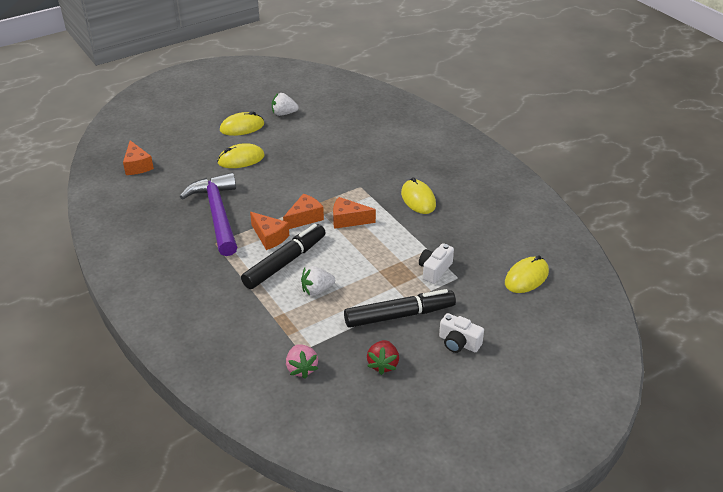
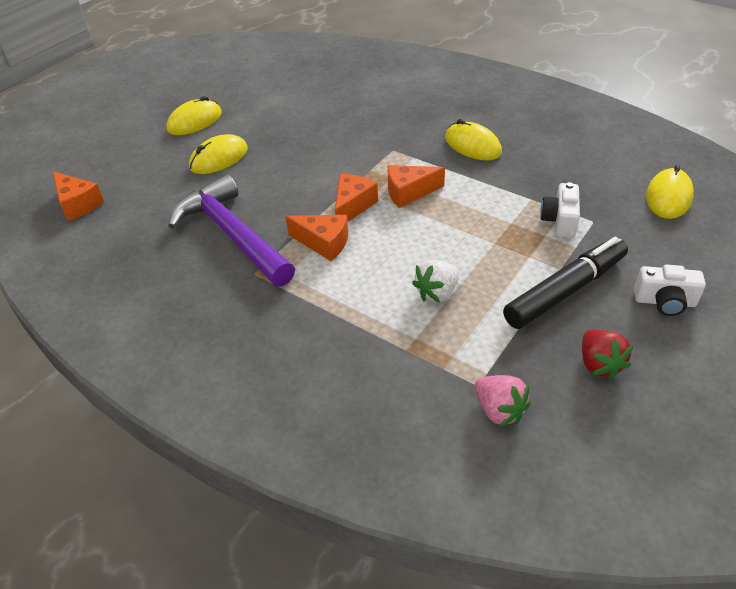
camera: 20 degrees left, 5 degrees up
black marker [241,224,326,289] -> none
white strawberry [272,93,298,116] -> none

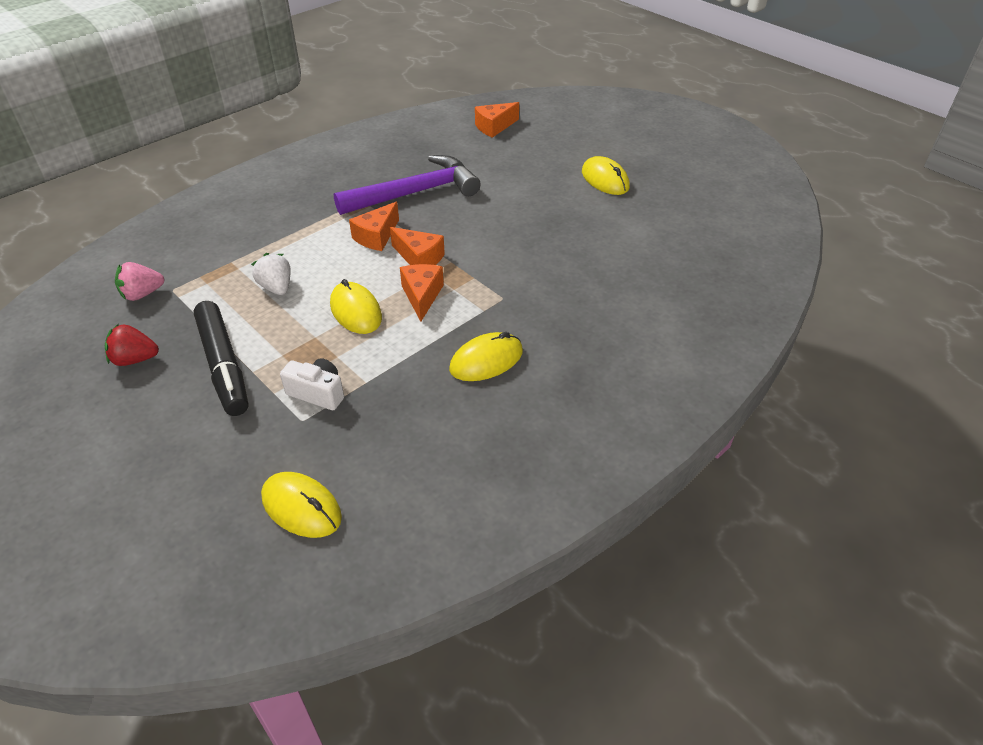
camera: 100 degrees right, 0 degrees up
yellow mouse [189,134,248,174] -> yellow mouse moved to [330,279,382,334]
white camera [634,265,706,316] -> none

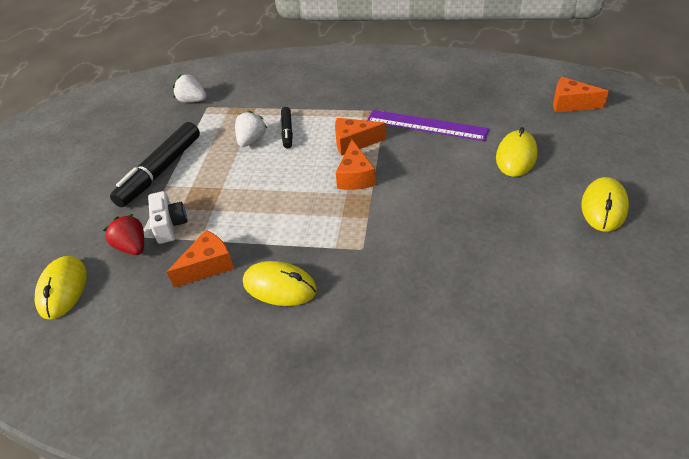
camera: 55 degrees right, 0 degrees up
red strawberry [105,324,159,366] -> red strawberry moved to [103,214,144,255]
pink strawberry [115,262,165,301] -> white strawberry [173,74,206,103]
yellow mouse [330,279,382,334] -> yellow mouse moved to [496,127,538,177]
purple hammer [334,155,481,215] -> purple ruler [367,110,489,141]
orange cheese [400,264,444,322] -> orange cheese moved to [167,230,234,288]
none -> black marker [281,107,293,148]

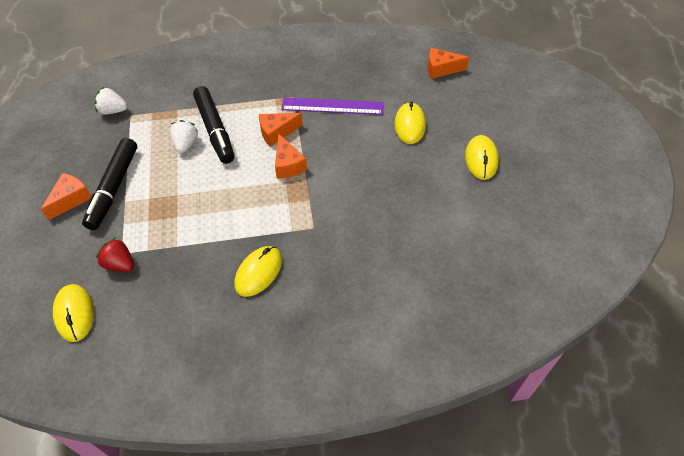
camera: 20 degrees left, 10 degrees up
white camera [148,191,187,244] -> none
orange cheese [167,230,234,288] -> orange cheese moved to [41,173,92,220]
yellow mouse [243,261,317,306] -> yellow mouse turned 60 degrees counterclockwise [235,246,282,297]
black marker [281,107,293,148] -> black marker [193,86,234,164], size x1.90

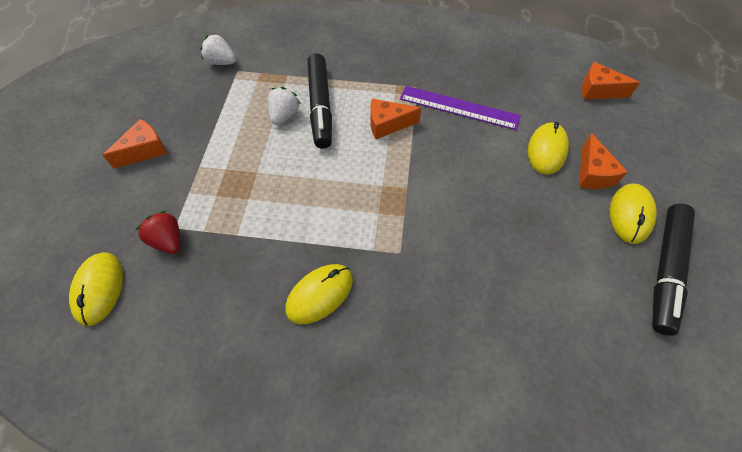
camera: 15 degrees right, 5 degrees up
black marker [82,138,137,230] -> black marker moved to [652,204,695,336]
orange cheese [275,133,307,179] -> orange cheese moved to [579,133,627,189]

